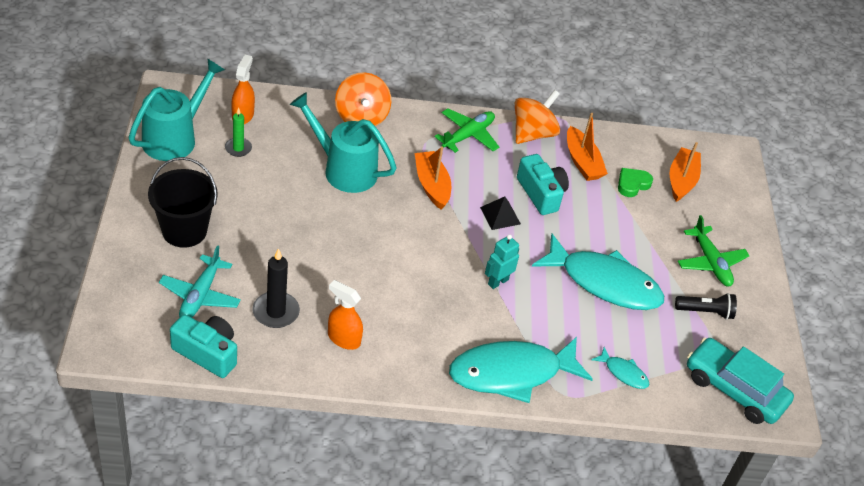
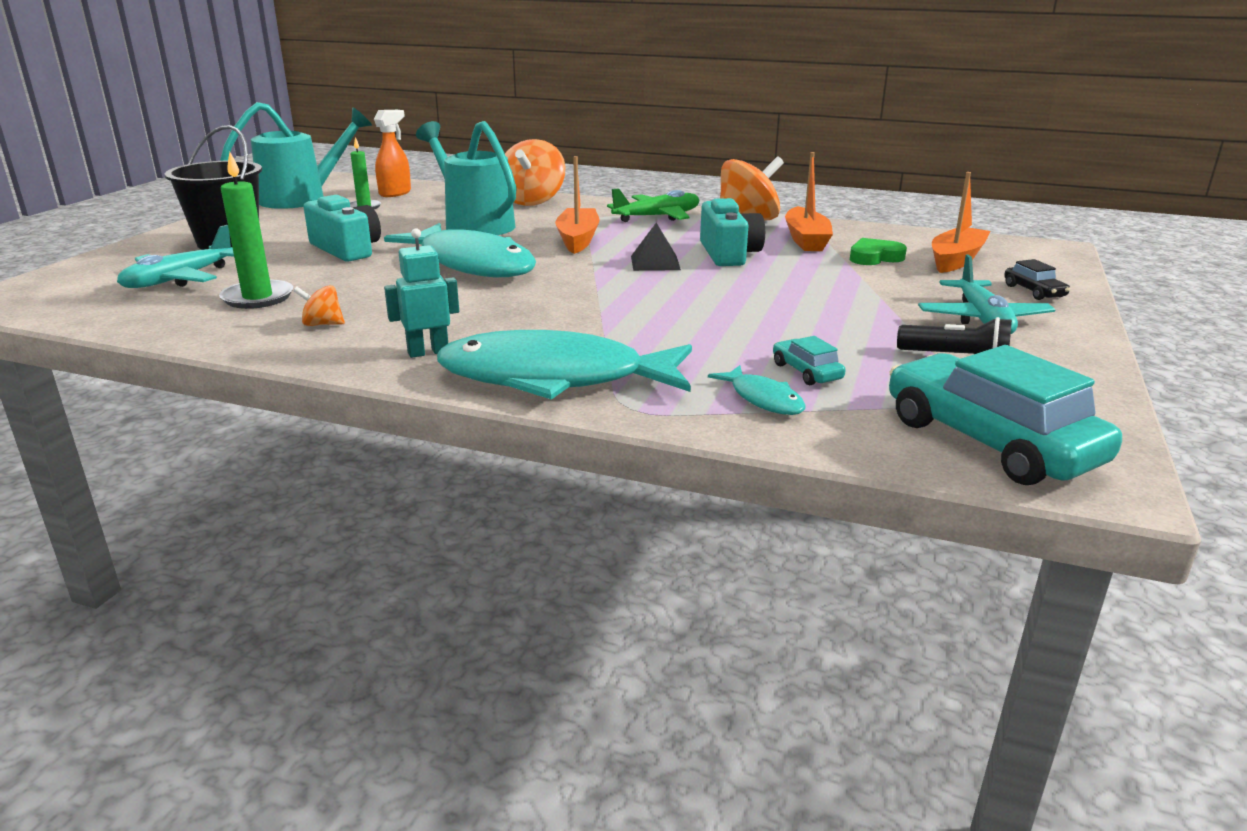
camera: 25 degrees right, 20 degrees down
turquoise camera [170,314,237,378] -> turquoise camera moved to [304,195,381,262]
black candle [252,248,300,328] -> green candle [219,152,293,309]
orange spray bottle [328,280,363,350] -> orange spinning top [293,285,345,326]
turquoise robot [485,234,519,289] -> turquoise robot moved to [384,228,459,358]
turquoise fish [532,234,664,310] -> turquoise fish moved to [384,223,536,277]
green plane [678,215,750,286] -> turquoise plane [918,254,1055,334]
none -> turquoise car [773,336,846,385]
none -> black car [1004,259,1070,300]

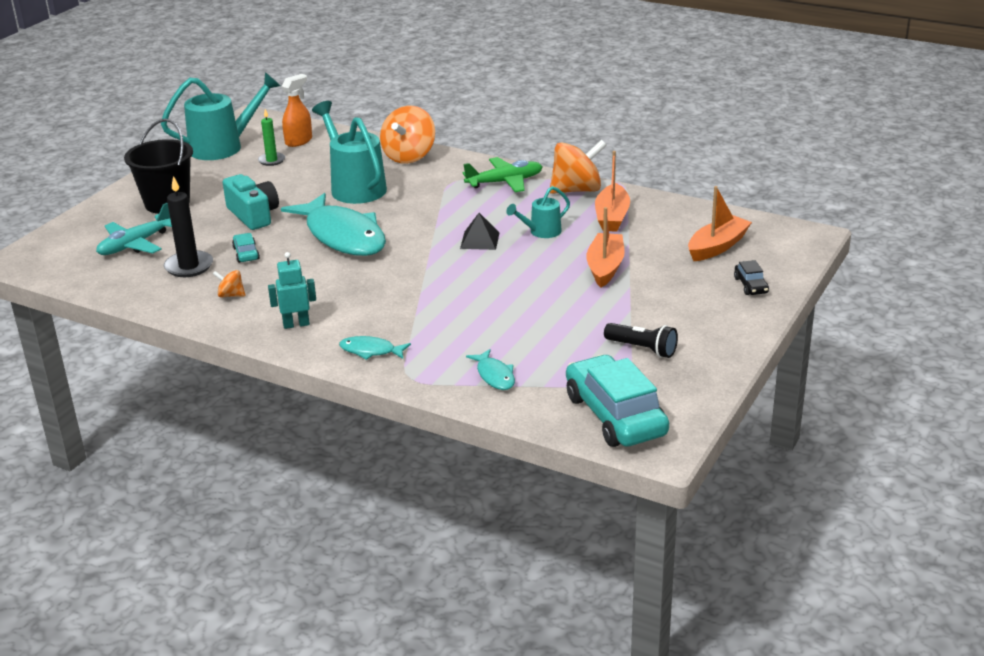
camera: 10 degrees right, 5 degrees up
green candle [219,152,293,309] -> black candle [164,176,213,277]
turquoise fish [437,330,692,399] -> turquoise fish [339,336,411,360], size x0.43
orange boat [555,156,599,254] -> orange boat moved to [586,207,625,288]
turquoise camera [700,198,765,266] -> turquoise watering can [506,186,570,238]
turquoise car [773,336,846,385] -> turquoise car moved to [232,233,260,263]
green heart [850,238,907,265] -> none
turquoise plane [918,254,1055,334] -> none

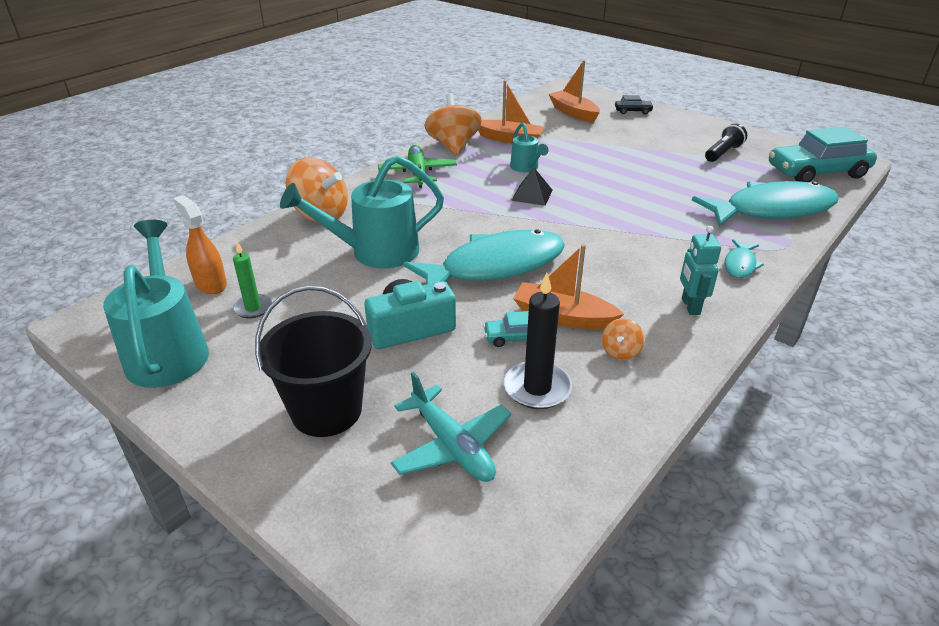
camera: 80 degrees left, 5 degrees up
turquoise fish [466,349,515,390] -> turquoise fish [692,181,839,227], size x2.30
orange boat [586,207,625,288] -> orange boat moved to [513,244,624,330]

